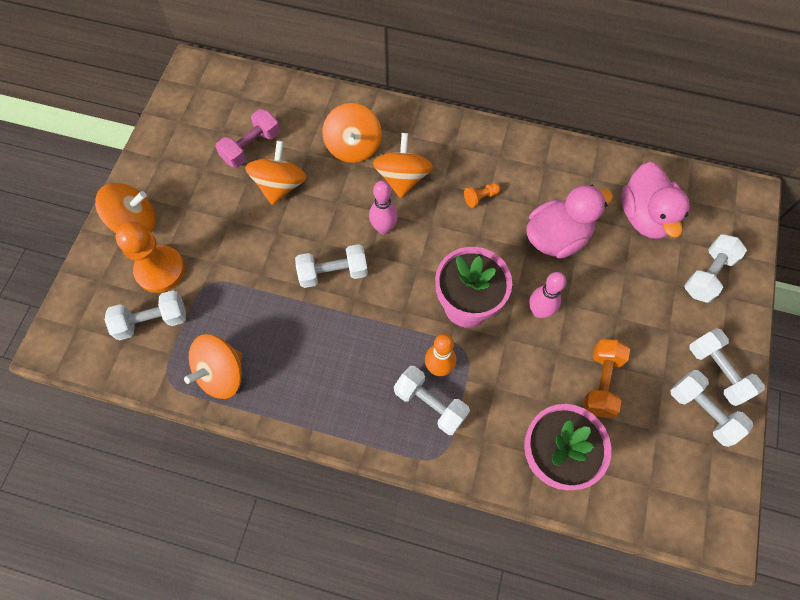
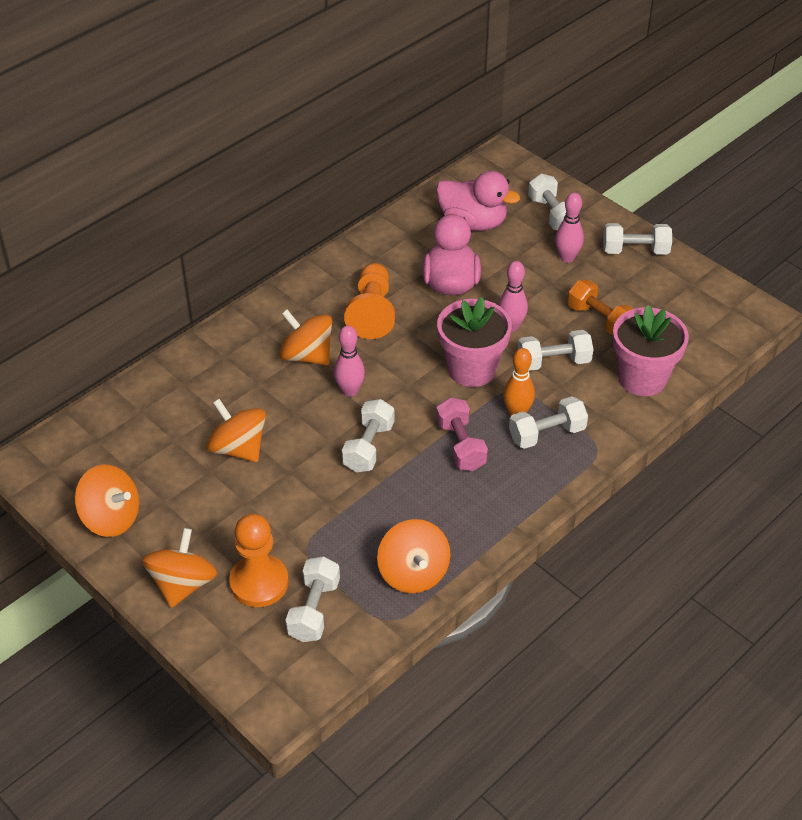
camera: 60 degrees left, 20 degrees down
pink dumbbell [215,109,280,168] -> pink dumbbell moved to [436,397,488,471]
orange spinning top [322,103,382,163] -> orange spinning top moved to [74,465,139,537]
orange pawn [464,183,501,208] -> orange pawn [344,263,395,339], size x2.29
white dumbbell [670,370,753,447] -> white dumbbell moved to [518,330,593,371]
none -> pink bowling pin [555,193,584,263]

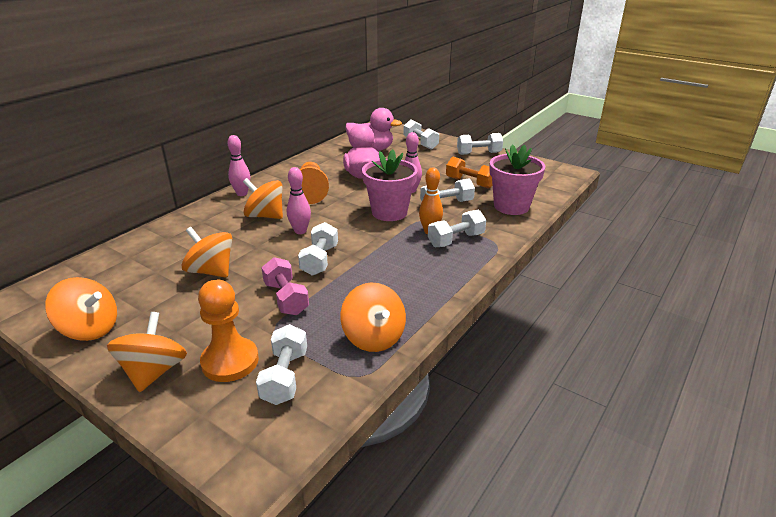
camera: 10 degrees left, 15 degrees down
pink dumbbell [436,397,488,471] -> pink dumbbell moved to [261,257,309,315]
pink bowling pin [555,193,584,263] -> pink bowling pin moved to [228,135,250,196]

